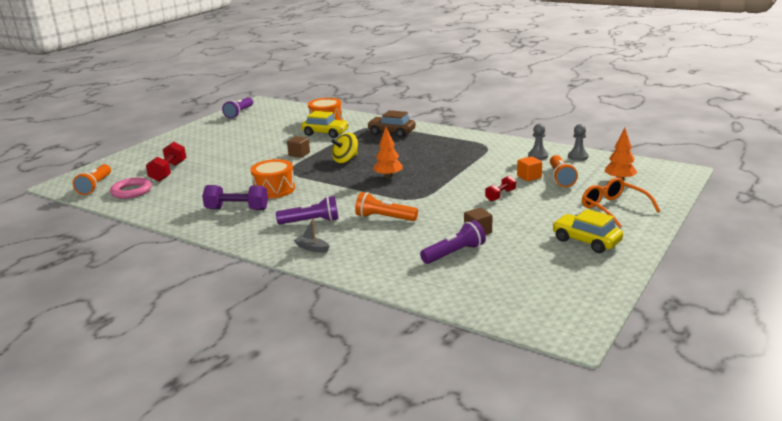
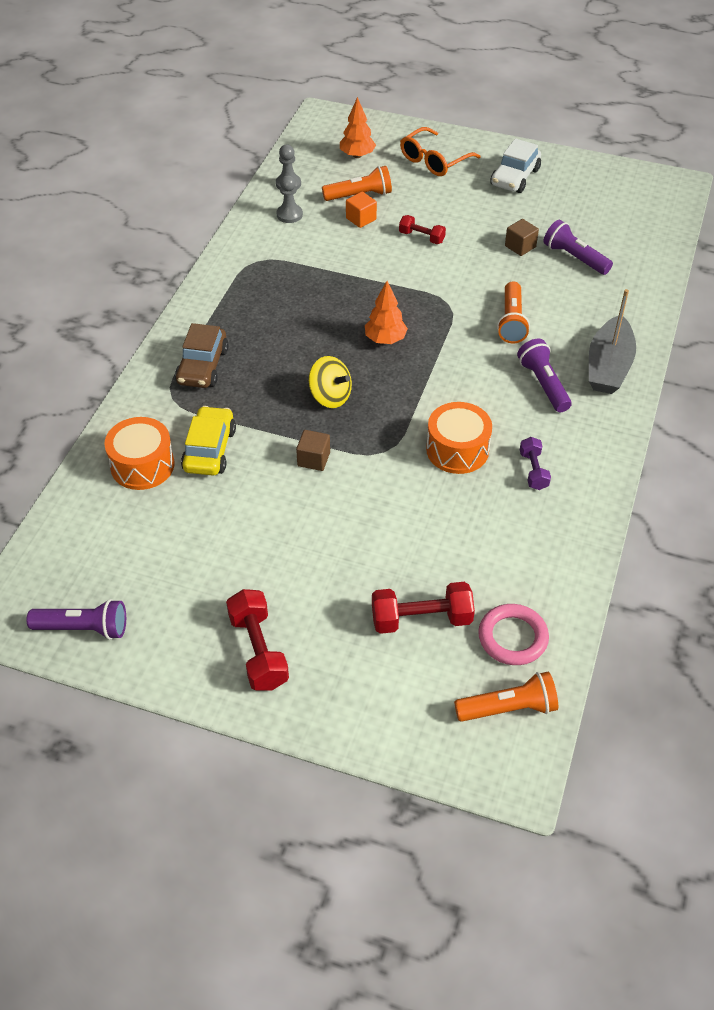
camera: 105 degrees left, 25 degrees up
purple dumbbell [202,185,268,210] -> purple dumbbell [520,437,551,490], size x0.61
grey boat [294,219,330,253] -> grey boat [589,289,636,394], size x2.19
yellow car [552,209,623,253] -> white car [490,138,541,193]
none -> red dumbbell [226,589,289,691]

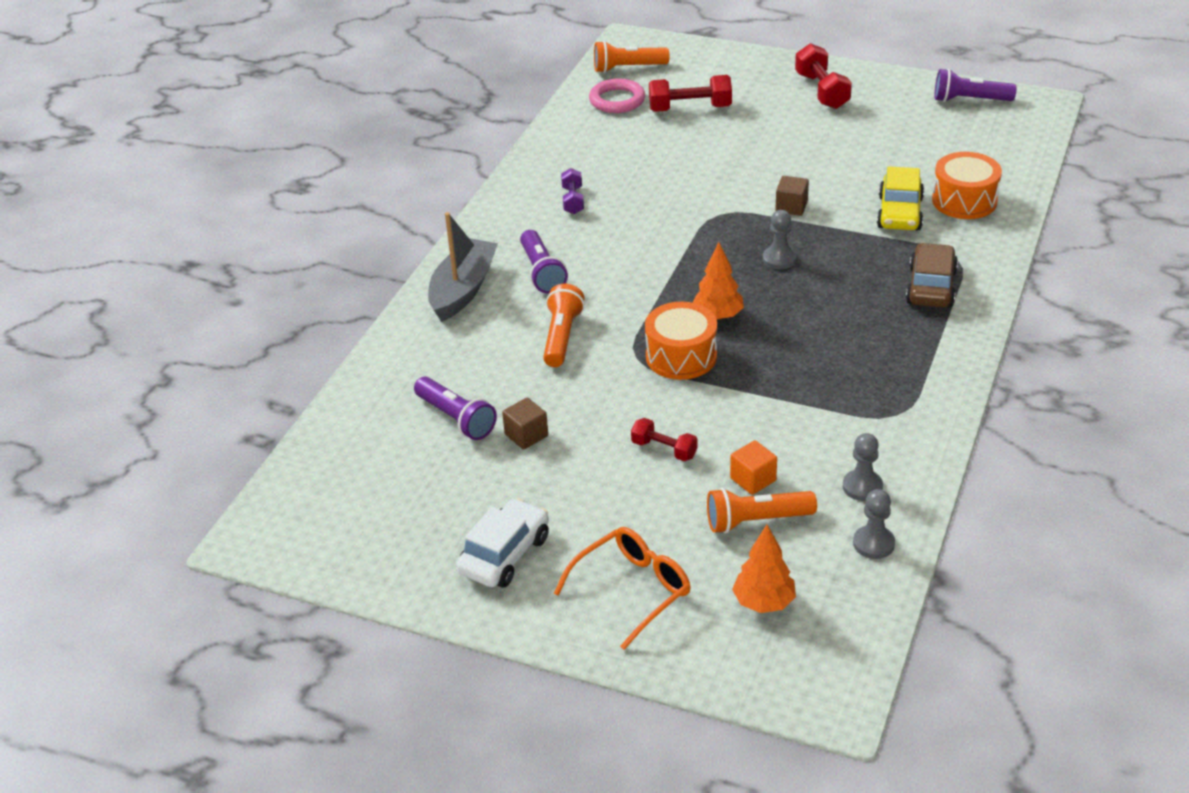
camera: 175 degrees left, 10 degrees down
yellow spinning top [309,356,352,408] -> grey pawn [763,210,796,269]
orange drum [426,402,492,474] -> orange drum moved to [645,302,717,380]

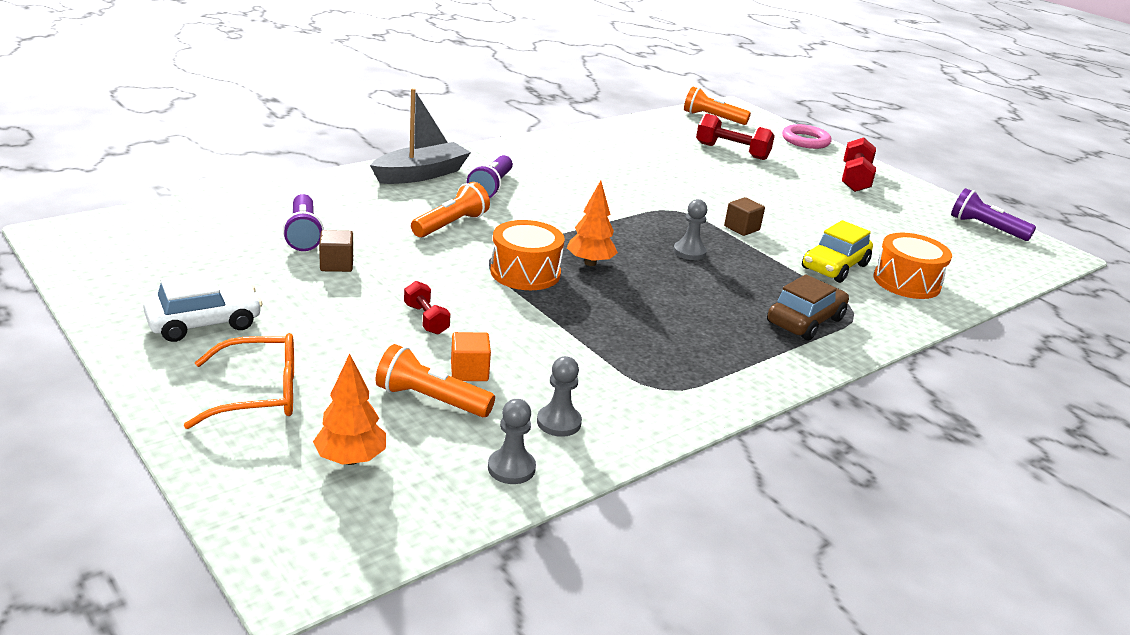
camera: 25 degrees right, 10 degrees down
purple dumbbell [561,168,584,214] -> none
pink ring [589,78,645,113] -> pink ring moved to [782,124,832,149]

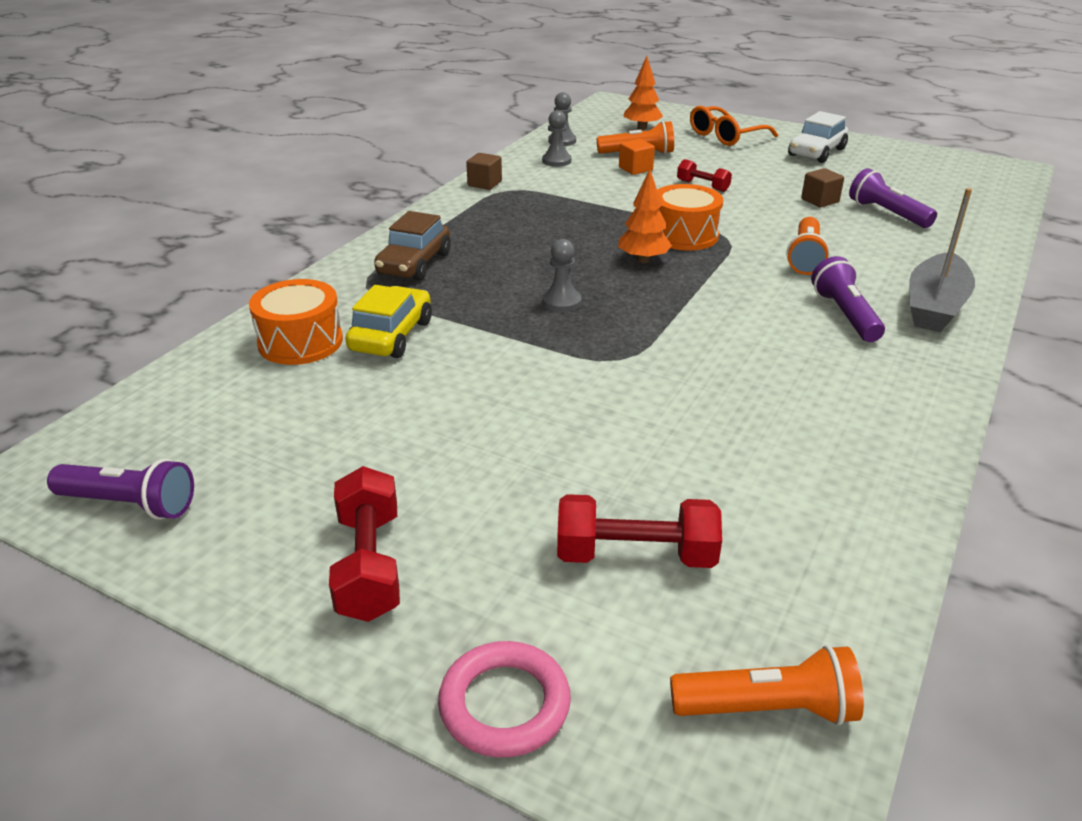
camera: 160 degrees right, 5 degrees up
brown cube [724,197,765,236] -> brown cube moved to [466,153,502,190]

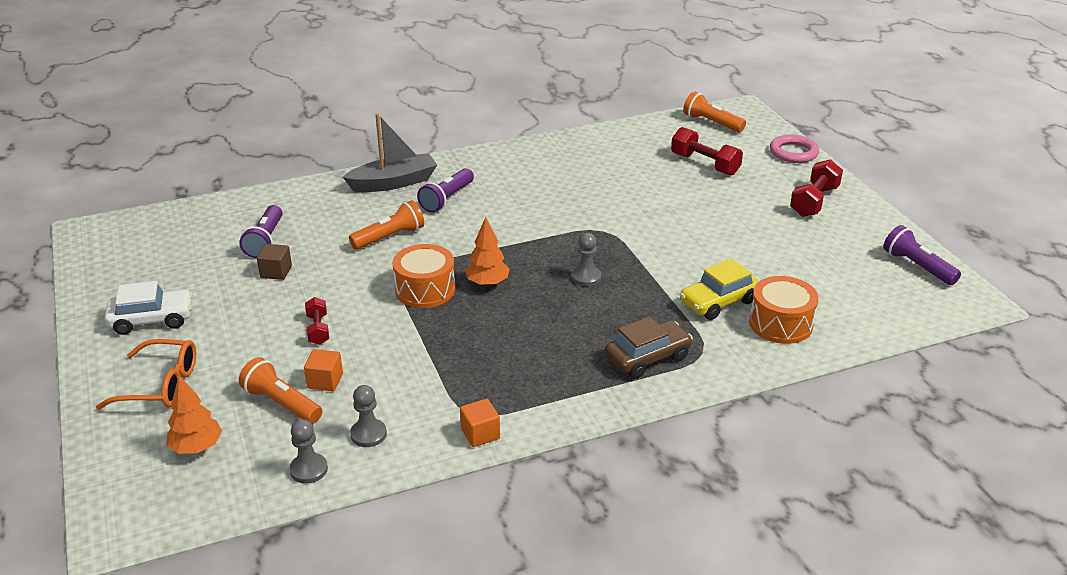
camera: 140 degrees left, 0 degrees up
brown cube [466,153,502,190] -> orange cube [460,399,500,447]

